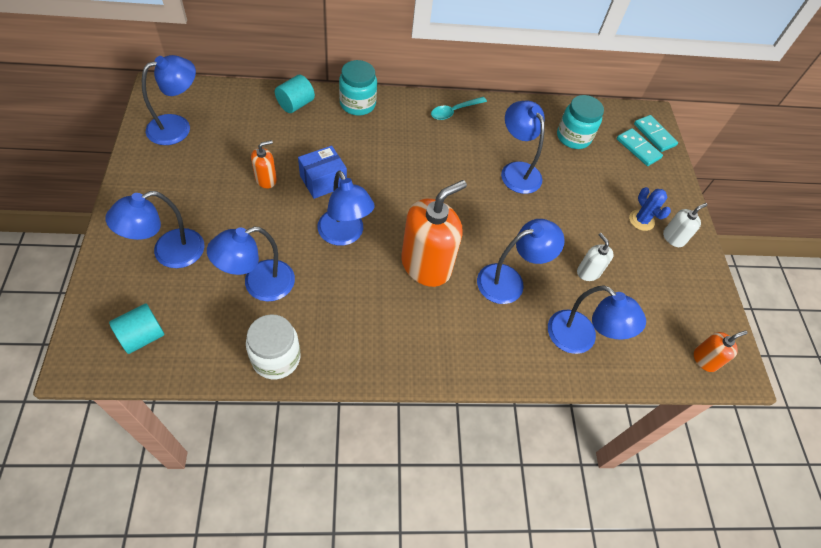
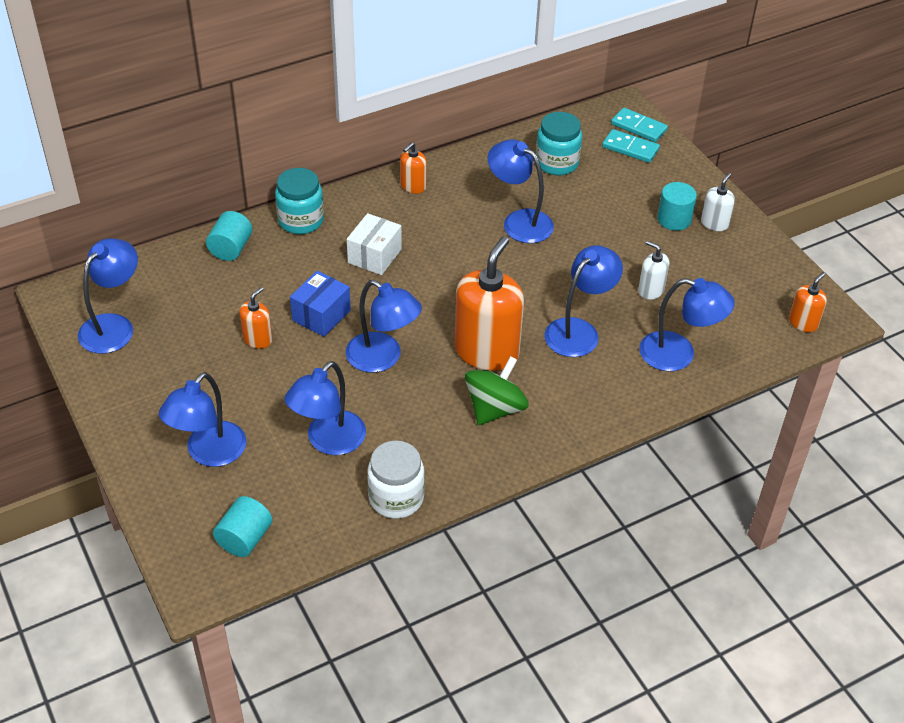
camera: 20 degrees left, 10 degrees down
turquoise spoon [431,97,487,120] -> orange soap dispenser [400,142,427,194]
blue cactus [629,187,671,231] -> turquoise cylinder [657,182,697,231]
none -> white box [347,213,402,275]
none -> green spinning top [465,356,529,425]

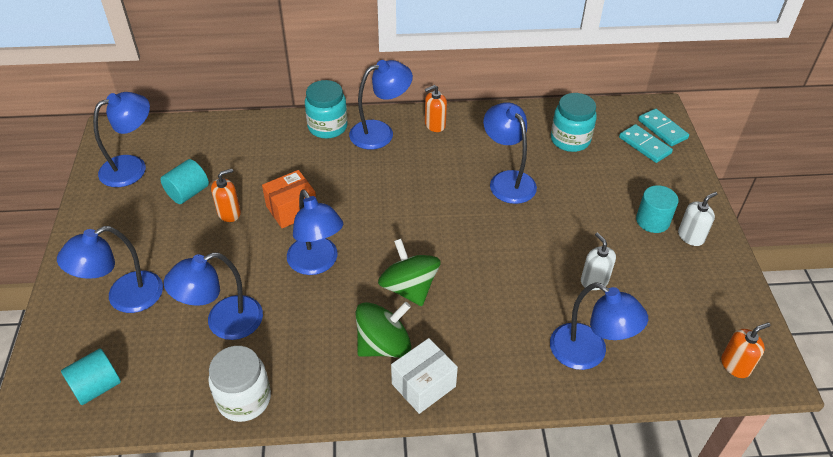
camera: 25 degrees right, 0 degrees up
turquoise cylinder [206,211,252,261] -> turquoise cylinder moved to [160,159,209,204]
blue box [290,271,351,337] -> orange box [262,170,316,228]
white box [347,213,402,275] -> white box moved to [391,338,458,414]
orange soap dispenser [455,236,524,371] -> green spinning top [378,239,440,306]
blue lamp [545,245,623,357] -> blue lamp moved to [349,60,413,150]

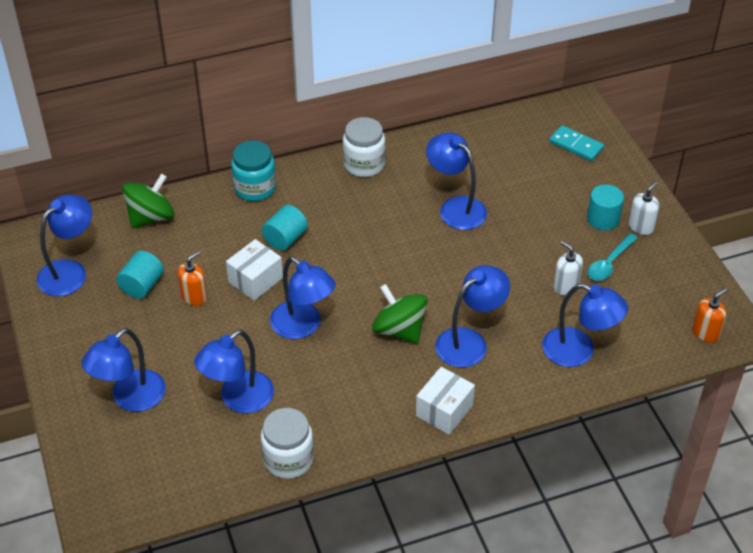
camera: 15 degrees left, 0 degrees up
turquoise cylinder [61,348,121,405] -> turquoise cylinder moved to [262,205,308,251]
orange box [262,170,316,228] -> white box [226,239,283,301]
blue lamp [349,60,413,150] -> blue lamp moved to [435,265,510,368]
green spinning top [355,302,411,358] -> green spinning top moved to [122,173,174,228]
orange soap dispenser [425,85,447,132] -> white jar [343,117,386,177]
turquoise jar [551,93,597,152] -> none
turquoise domino [638,109,689,146] -> none
none -> turquoise spoon [588,233,638,281]

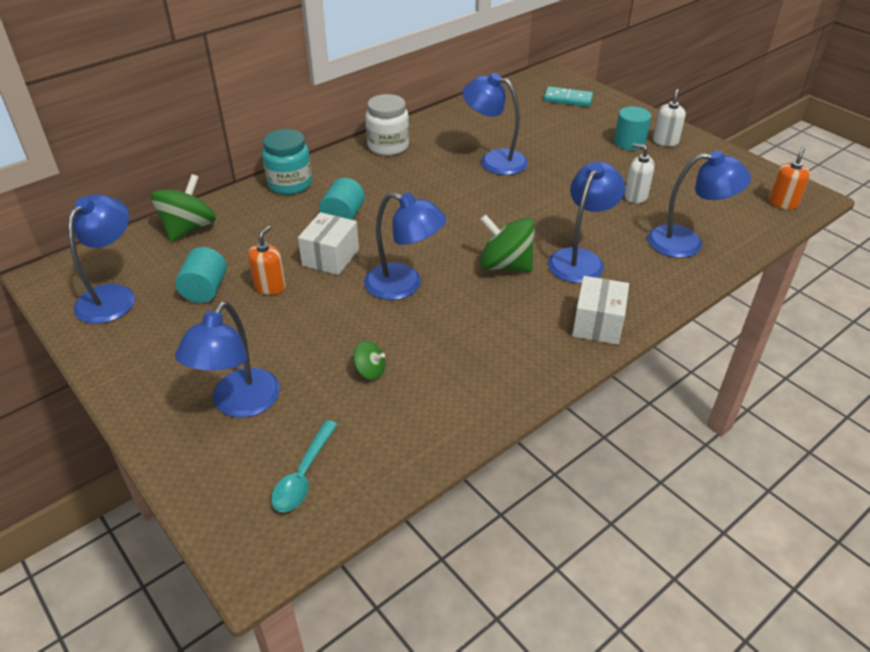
camera: 20 degrees left, 5 degrees down
blue lamp [194,329,274,413] -> green spinning top [353,341,385,380]
white jar [261,408,314,479] -> none
turquoise spoon [588,233,638,281] -> turquoise spoon moved to [271,420,338,512]

